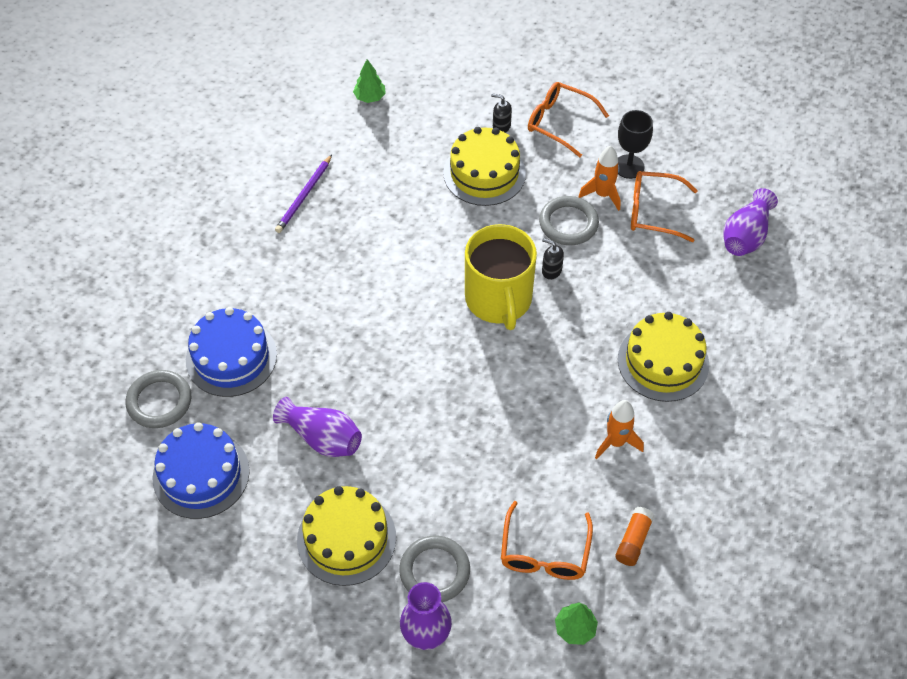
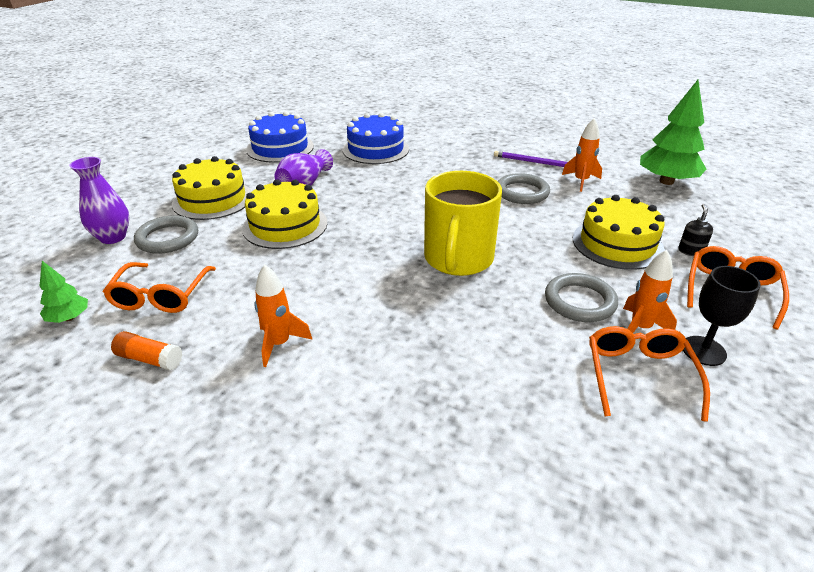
camera: 85 degrees right, 20 degrees down
grey ring [126,370,191,428] -> grey ring moved to [498,173,550,204]
green tree [353,59,386,103] -> green tree [640,80,706,185], size x2.03
yellow mug [465,224,537,330] -> yellow mug turned 60 degrees counterclockwise [424,171,502,276]
orange glasses [501,501,593,580] -> orange glasses turned 90 degrees counterclockwise [103,262,216,313]
black soap dispenser [542,238,564,280] -> none
yellow cake [618,312,709,402] -> yellow cake moved to [242,179,327,249]
purple vase [723,188,778,256] -> none
none -> orange rocket [562,118,602,192]

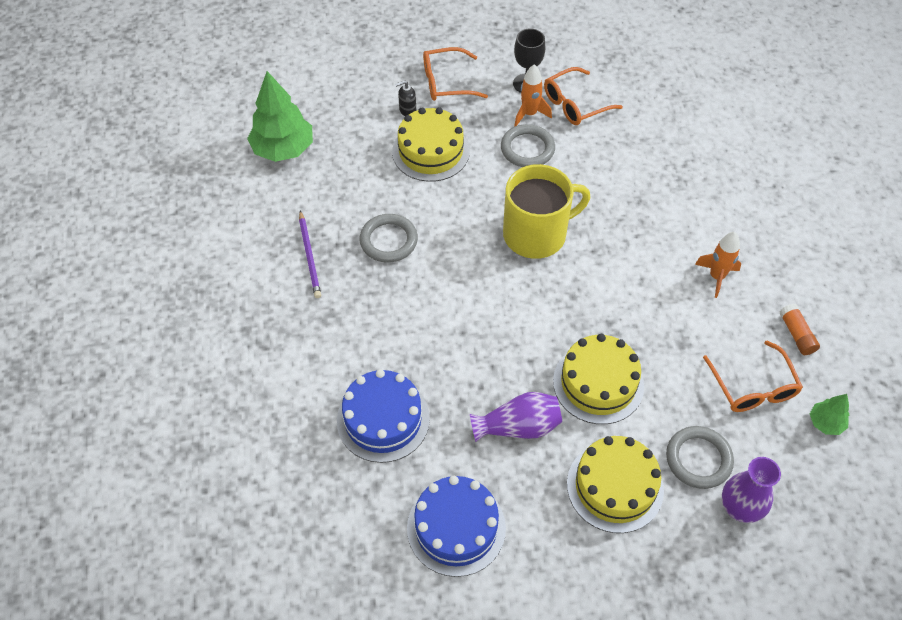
camera: 125 degrees left, 20 degrees up
orange glasses [103,262,216,313] -> orange glasses turned 105 degrees clockwise [703,341,803,412]
orange rocket [562,118,602,192] -> none

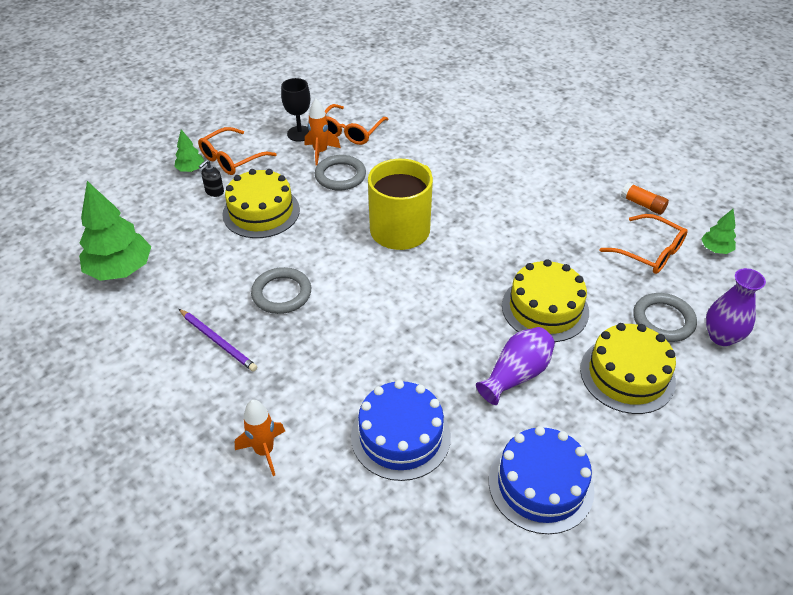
camera: 35 degrees left, 10 degrees down
orange rocket [695,232,741,298] -> orange rocket moved to [235,400,285,476]
none -> green tree [174,129,204,172]

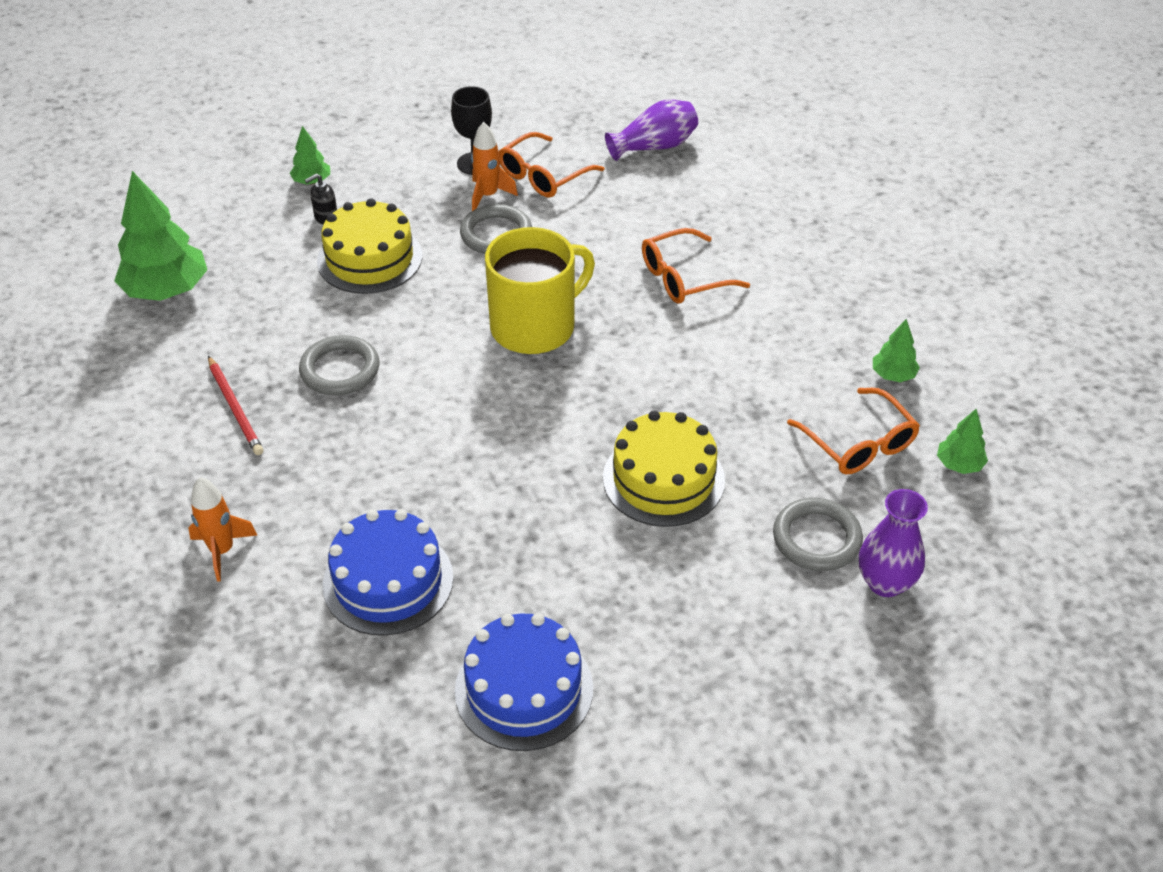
camera: 20 degrees right, 0 degrees up
purple pencil [179,309,257,372] -> red pencil [208,356,263,455]
orange glasses [198,127,277,175] -> orange glasses moved to [642,228,750,303]
purple vase [476,327,555,405] -> purple vase moved to [605,99,698,161]
yellow cake [580,323,676,414] -> none
orange glue stick [621,182,669,215] -> green tree [873,319,920,382]

